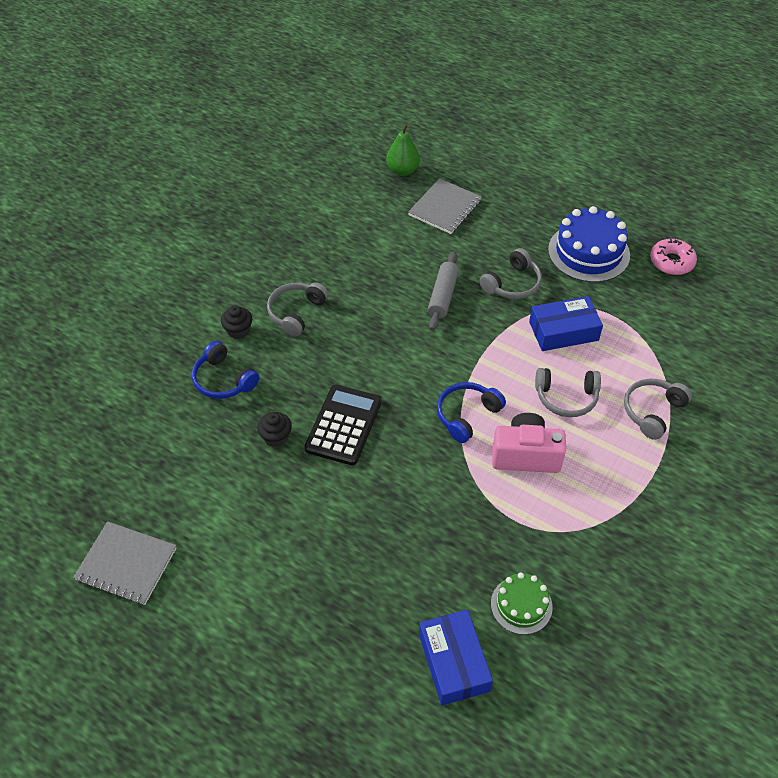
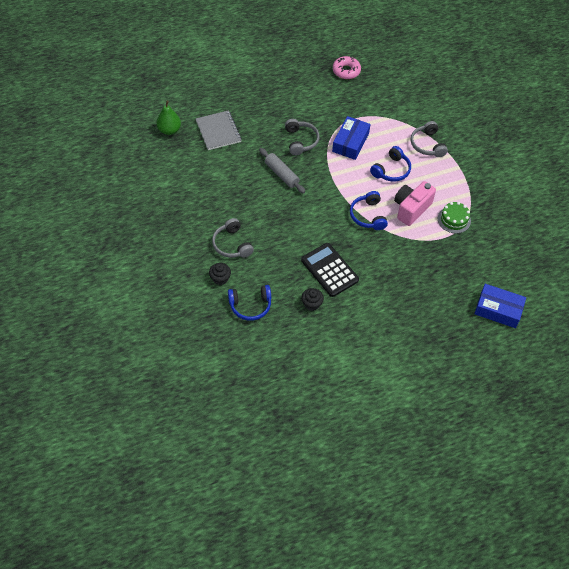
camera: 55 degrees left, 5 degrees up
grey notebook [73,521,176,605] -> none
green cake [491,572,553,635] -> green cake moved to [438,202,471,234]
grey headphones [535,368,601,417] -> blue headphones [370,146,411,182]
blue cake [548,206,630,282] -> none

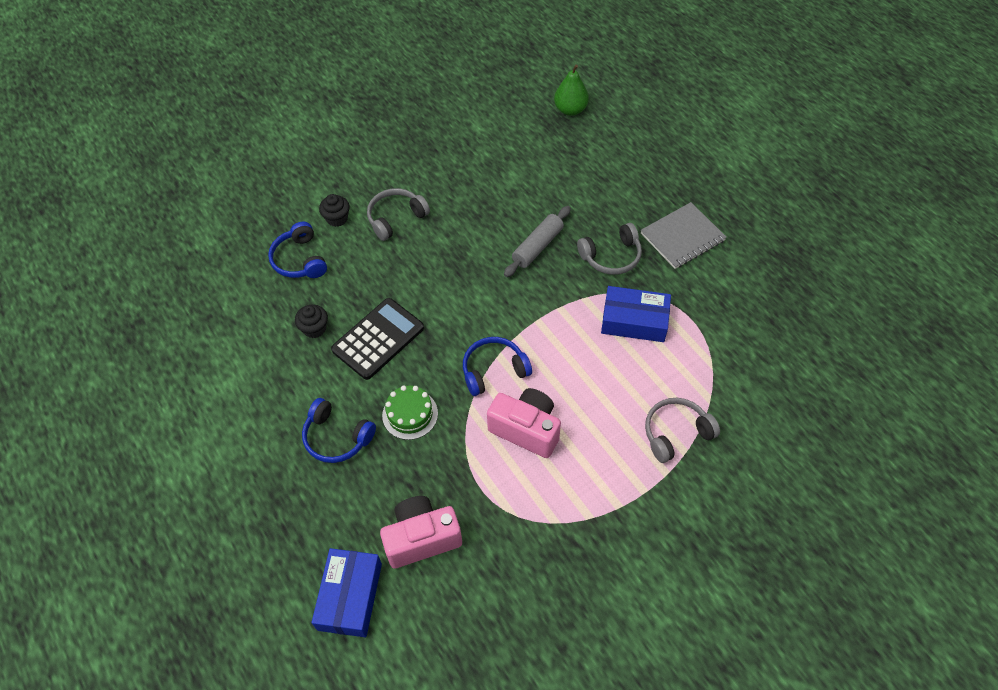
camera: 80 degrees right, 0 degrees up
grey notebook [196,110,241,150] -> grey notebook moved to [640,202,727,269]
pink donut [333,56,361,79] -> none
blue headphones [370,146,411,182] -> blue headphones moved to [302,398,376,463]
green cake [438,202,471,234] -> green cake moved to [382,385,438,440]
none -> pink camera [380,496,462,569]

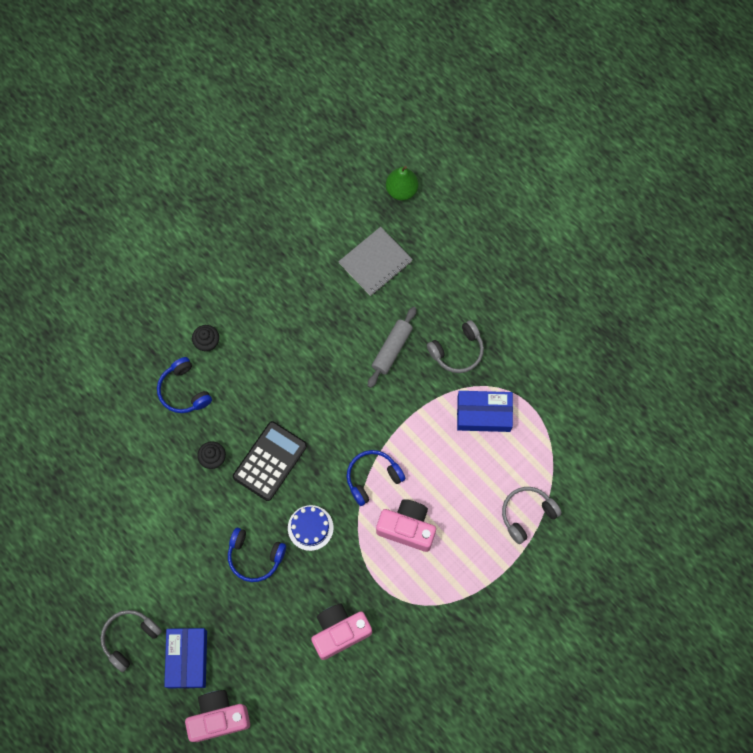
camera: 10 degrees left, 15 degrees up
blue box [311,548,382,637] -> blue box moved to [164,628,207,688]
grey headphones [367,188,430,241] -> grey headphones moved to [101,610,162,672]
green cake [382,385,438,440] -> blue cake [288,505,334,551]
grey notebook [640,202,727,269] -> grey notebook moved to [338,227,413,296]
none -> pink camera [185,690,250,742]

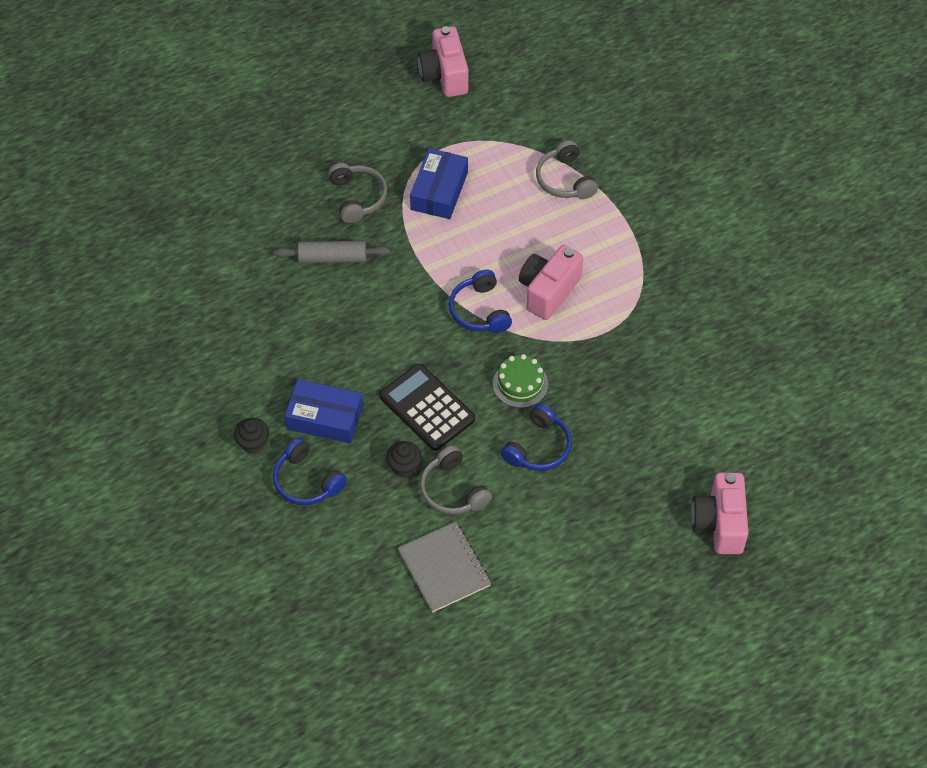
camera: 75 degrees left, 15 degrees down
grey headphones [101,610,162,672] -> grey headphones moved to [420,445,492,514]
blue headphones [157,357,212,413] -> blue headphones turned 60 degrees clockwise [273,438,347,505]
blue box [164,628,207,688] -> blue box moved to [285,379,363,444]
blue cake [288,505,334,551] -> green cake [493,354,548,408]
pink camera [311,604,372,660] -> pink camera moved to [418,26,468,97]
grey notebook [338,227,413,296] -> grey notebook moved to [398,522,491,613]
grey rolling pin [368,307,417,388] -> grey rolling pin turned 45 degrees counterclockwise [274,241,390,263]
green pear [386,166,418,201] -> none

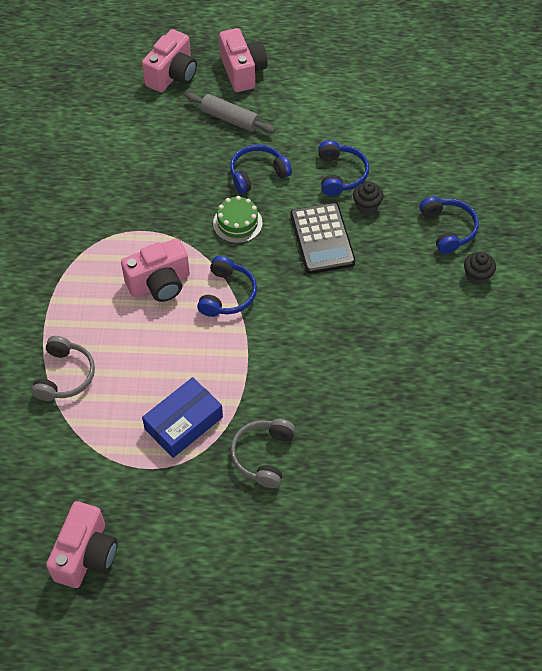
camera: 150 degrees left, 0 degrees up
grey rolling pin [274,241,390,263] -> grey rolling pin moved to [186,93,275,133]
blue box [285,379,363,444] -> none
grey notebook [398,522,491,613] -> none
grey headphones [420,445,492,514] -> blue headphones [318,140,369,196]
none -> pink camera [219,28,267,92]

